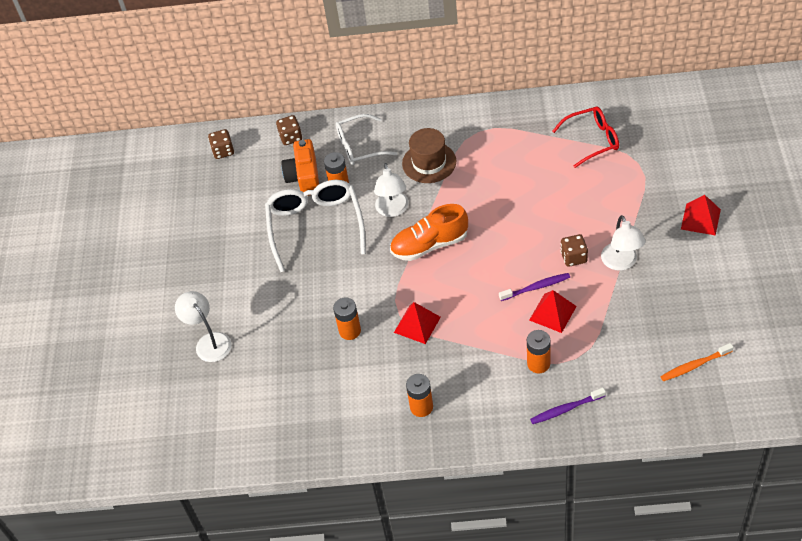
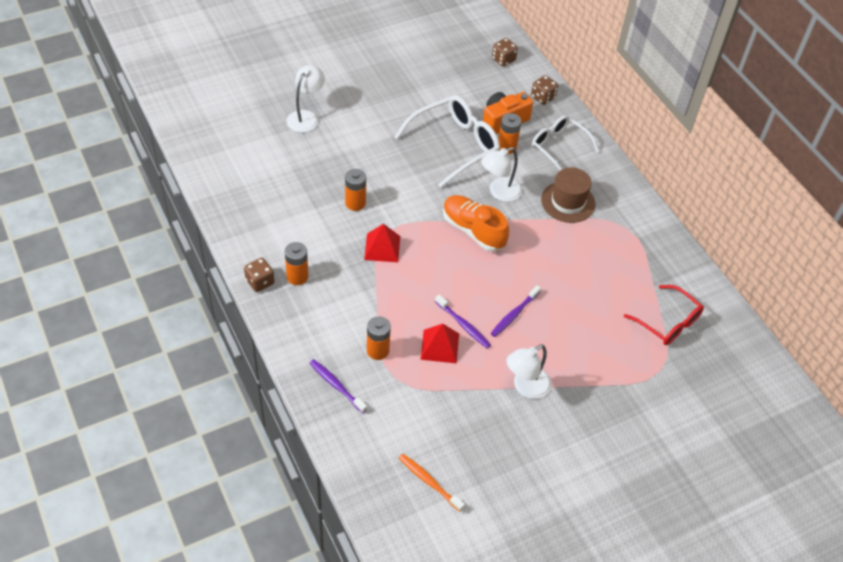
camera: 55 degrees right, 0 degrees up
brown dice [561,234,588,267] -> brown dice moved to [244,258,275,292]
red pyramid [681,195,721,236] -> none
none -> purple toothbrush [491,285,541,337]

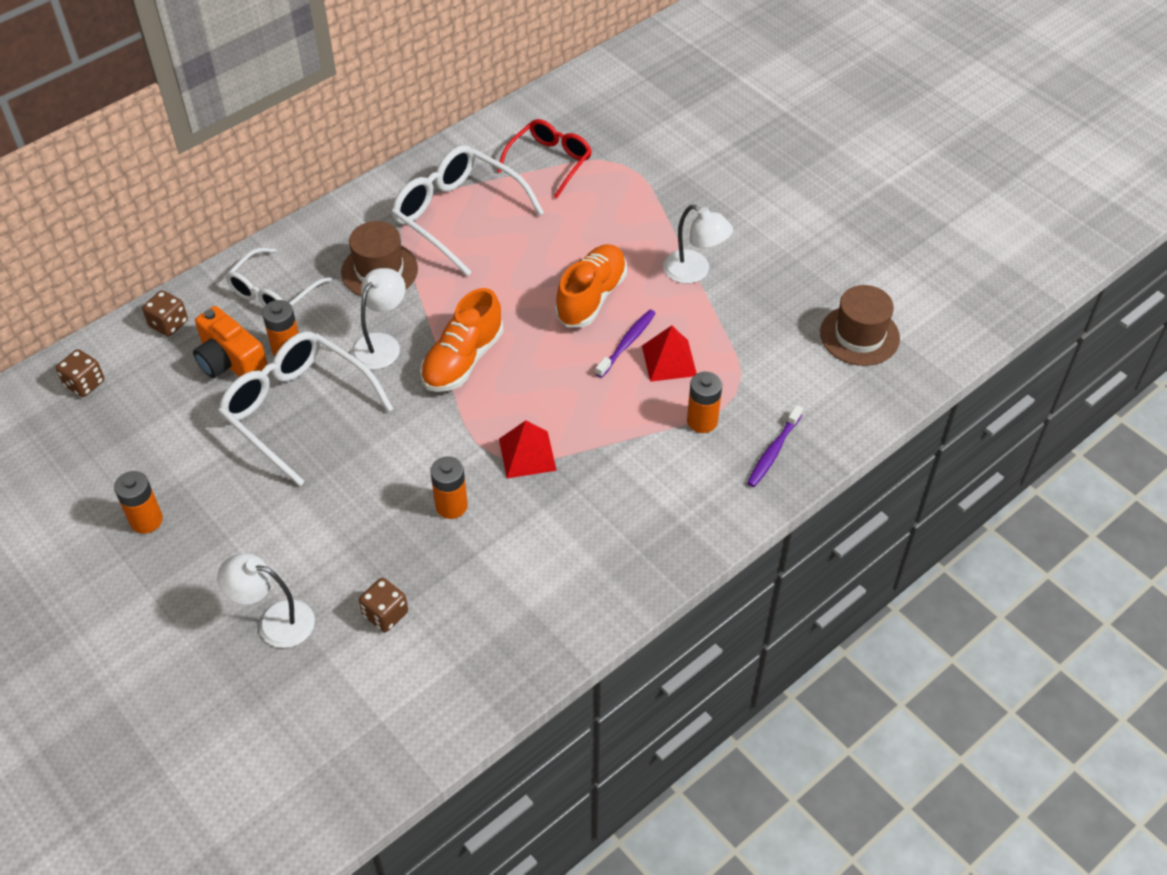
camera: 100 degrees left, 0 degrees up
brown dice [244,258,275,292] -> brown dice moved to [359,578,408,632]
orange battery [285,242,309,285] -> orange battery moved to [114,471,163,534]
orange toothbrush [399,454,465,512] -> brown hat [820,285,900,366]
white lamp [481,147,522,202] -> white lamp turned 105 degrees counterclockwise [351,268,406,370]
purple toothbrush [491,285,541,337] -> orange shoe [555,244,627,327]
none -> white glasses [391,145,544,276]

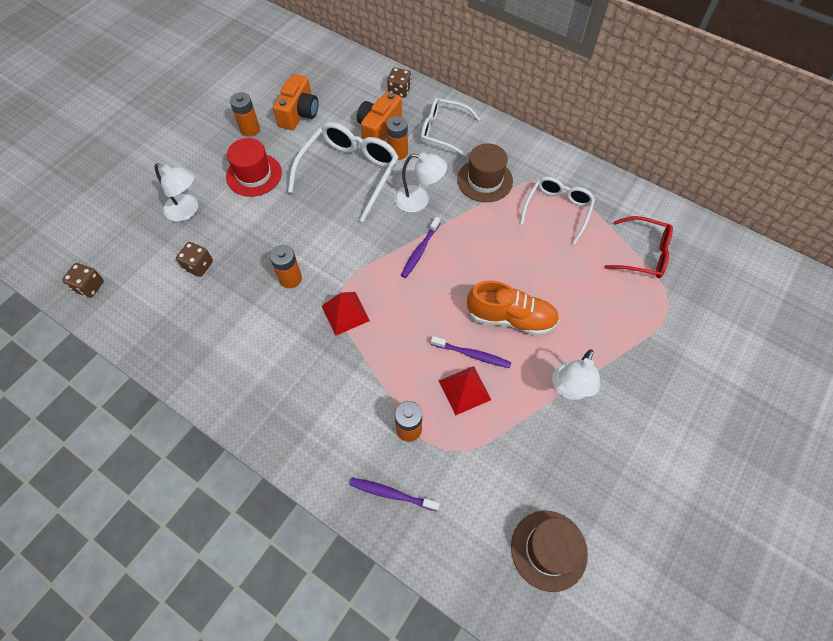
camera: 75 degrees right, 10 degrees up
brown dice [56,349,104,397] -> brown dice moved to [62,263,104,298]
white lamp [217,553,315,648] -> white lamp turned 120 degrees clockwise [154,163,198,222]
white glasses [391,145,544,276] -> white glasses [520,177,595,244], size x0.65
orange shoe [420,288,503,392] -> purple toothbrush [401,217,441,278]
none -> red hat [226,138,282,197]
none -> orange camera [273,74,318,130]

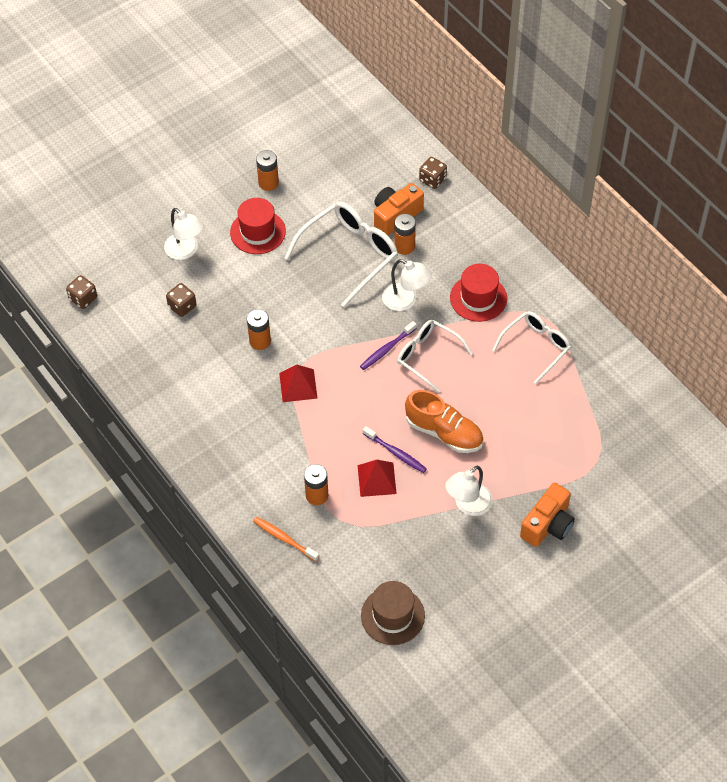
camera: 20 degrees right, 5 degrees down
orange camera [273,74,318,130] -> orange camera moved to [520,483,575,547]
purple toothbrush [350,478,440,511] -> orange toothbrush [253,517,319,562]
white glasses [421,98,480,157] -> white glasses moved to [397,320,473,393]
brown hat [457,143,513,202] -> red hat [450,264,507,322]
red glasses [605,216,673,278] -> none

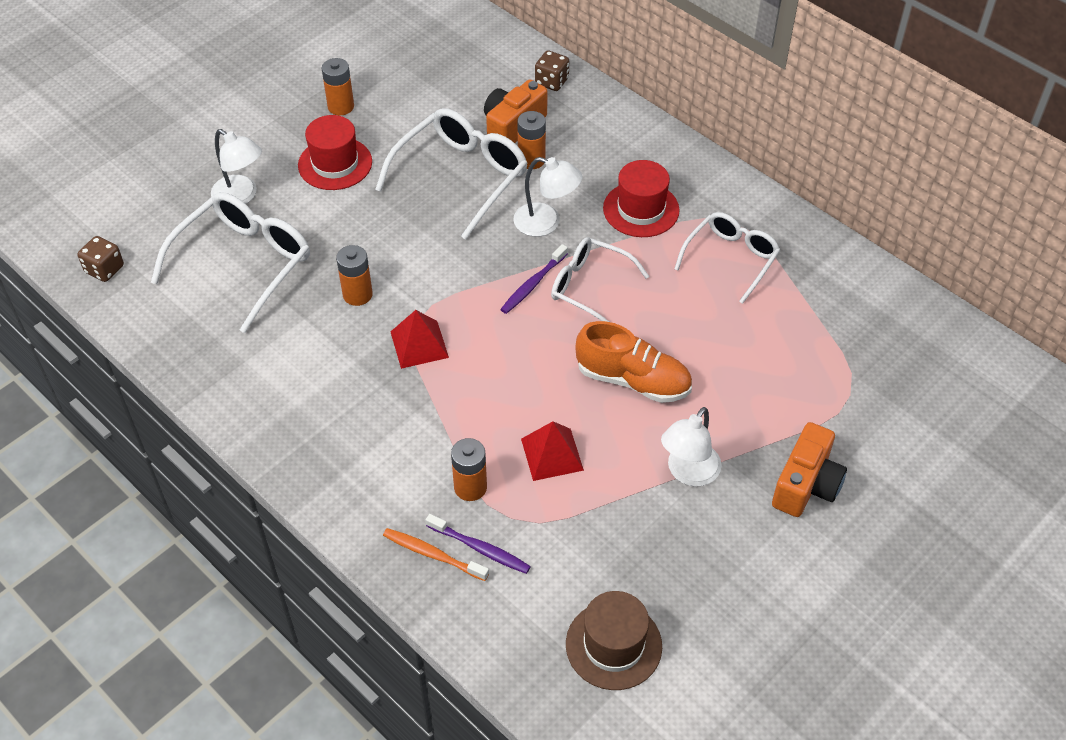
camera: 10 degrees left, 5 degrees down
brown dice [166,283,196,317] -> white glasses [151,192,310,333]
purple toothbrush [363,426,427,473] -> purple toothbrush moved to [426,514,531,574]

